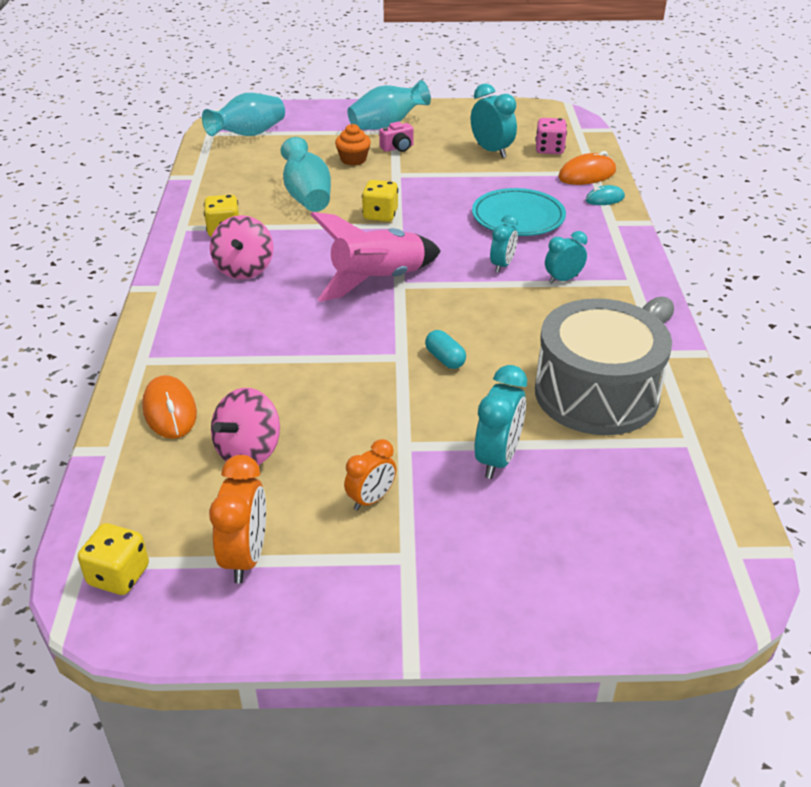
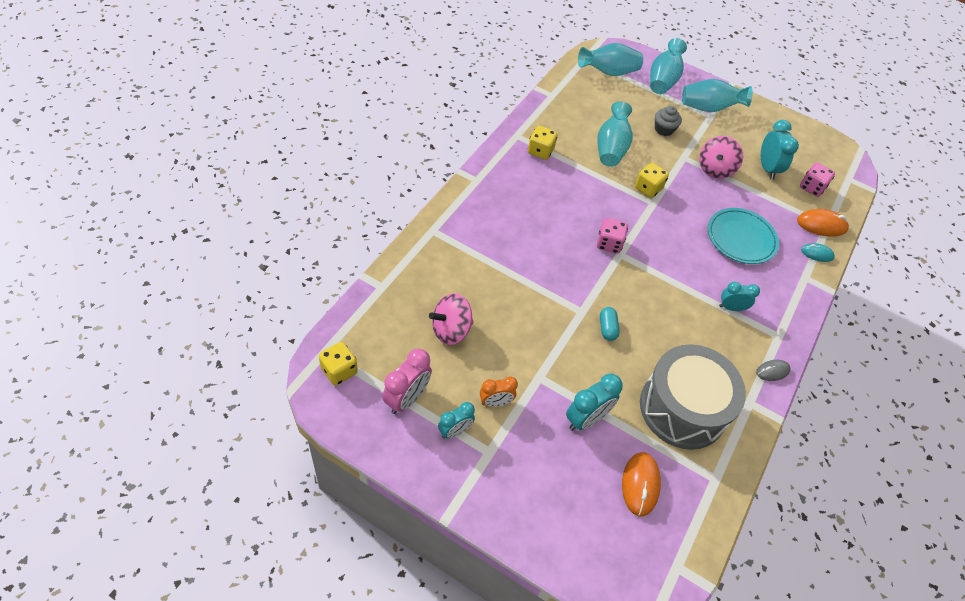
camera: 25 degrees right, 15 degrees up
orange mouse [142,375,197,439] -> orange mouse moved to [622,452,661,516]
orange clock [209,455,266,583] -> pink clock [382,349,432,414]
pink spinning top [210,215,274,280] -> pink spinning top moved to [699,136,743,179]
pink rocket [310,212,441,302] -> pink dice [597,218,628,253]
orange cupcake [335,124,371,165] -> grey cupcake [655,106,682,136]
pink camera [379,122,414,152] -> none
turquoise clock [490,214,518,273] -> turquoise clock moved to [438,402,475,438]
none -> turquoise vase [650,38,687,94]

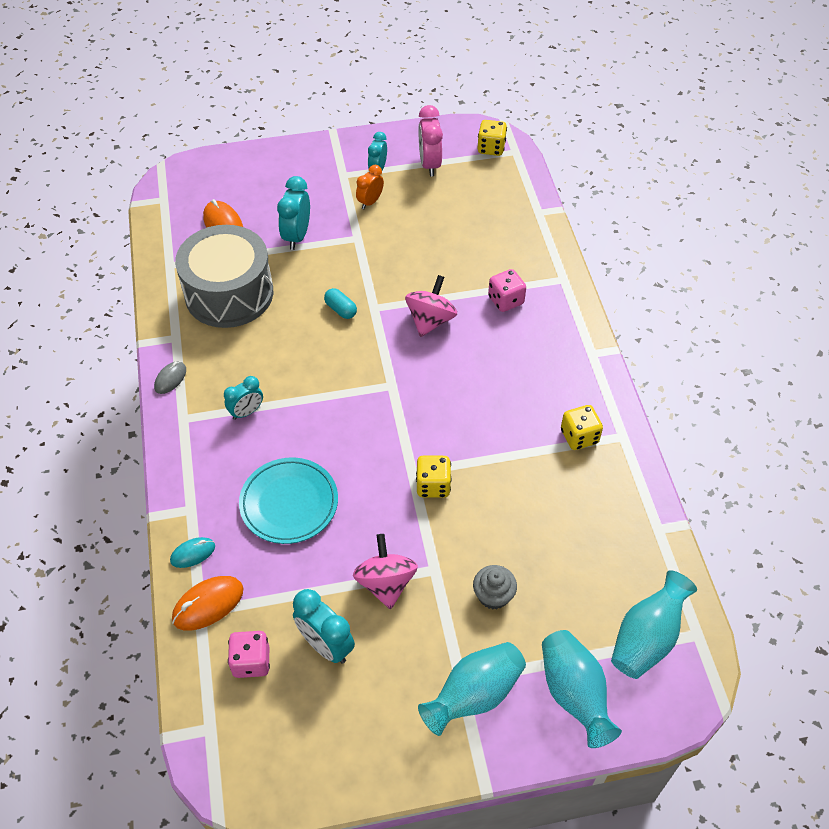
camera: 145 degrees right, 0 degrees up
pink spinning top [429,293,474,345] -> pink spinning top moved to [405,275,457,337]
turquoise vase [597,101,632,167] -> none
pink dice [597,218,628,253] -> pink dice moved to [488,269,526,312]

